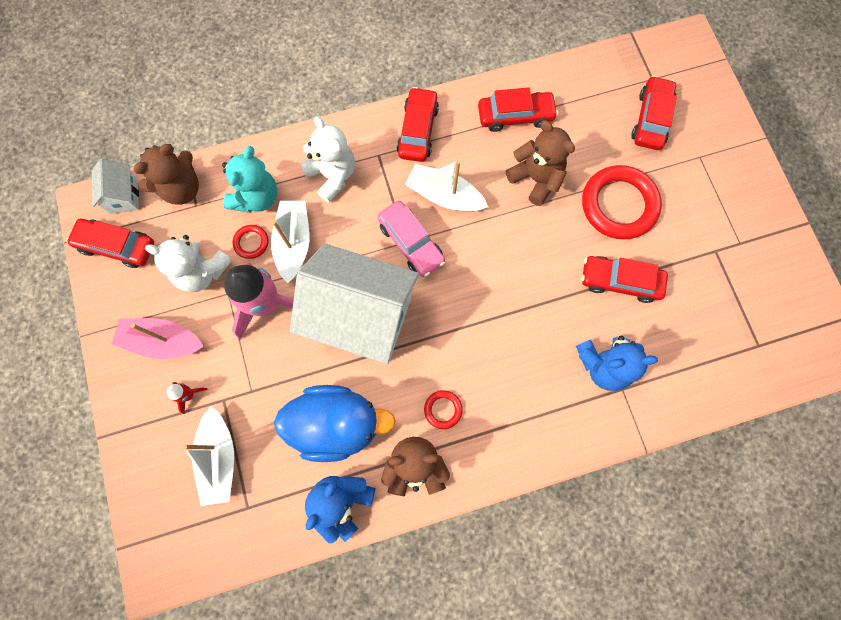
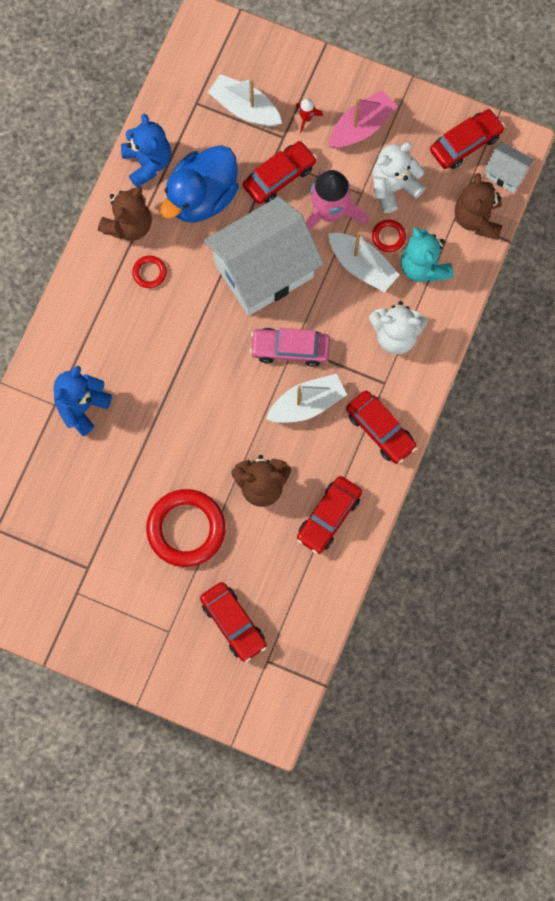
camera: 130 degrees right, 0 degrees up
red car [582,256,668,303] -> red car moved to [243,141,317,204]

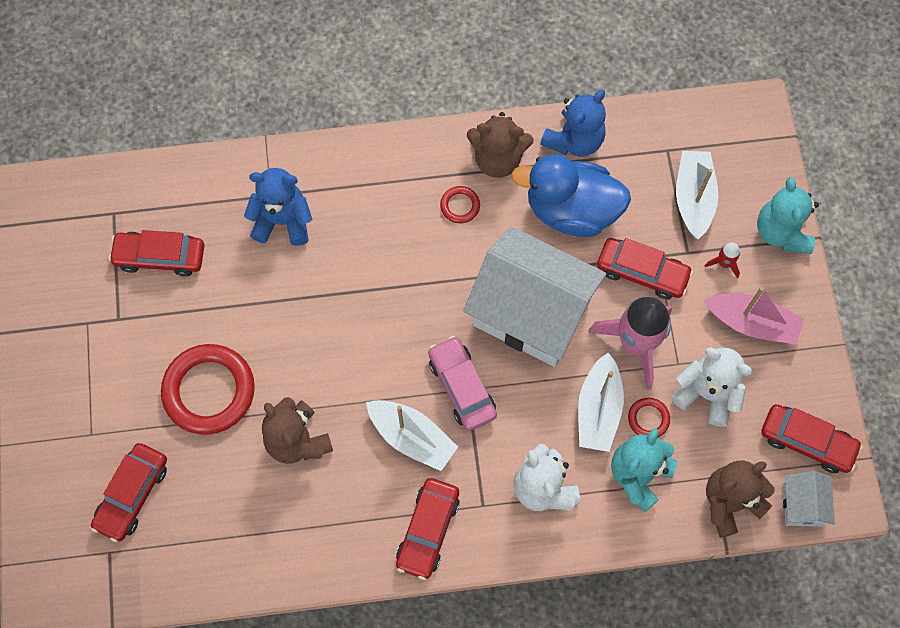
camera: 60 degrees right, 5 degrees down
red car [297,476,362,554] -> red car moved to [109,230,204,276]
none -> turquoise teddy bear [757,177,819,254]

